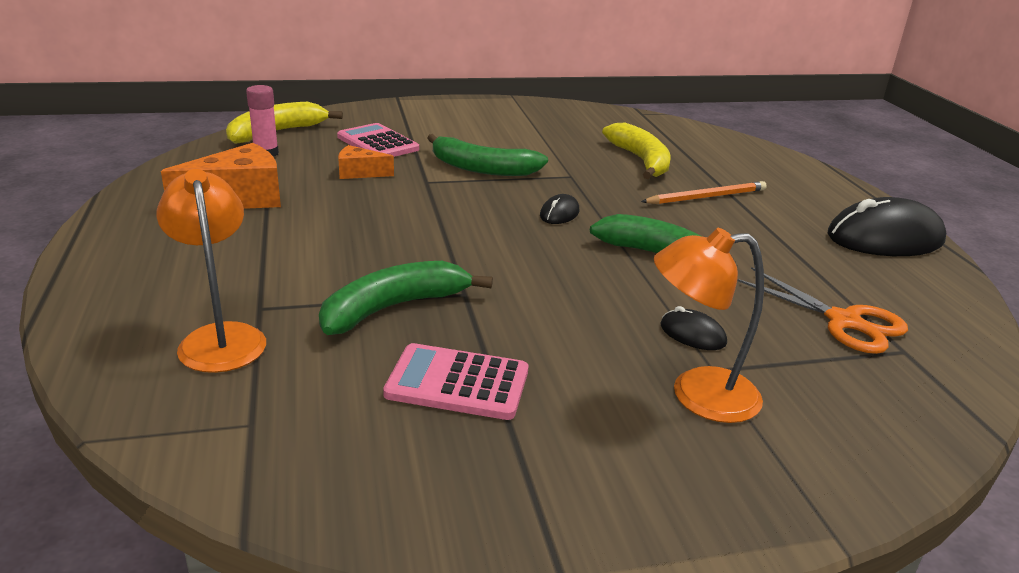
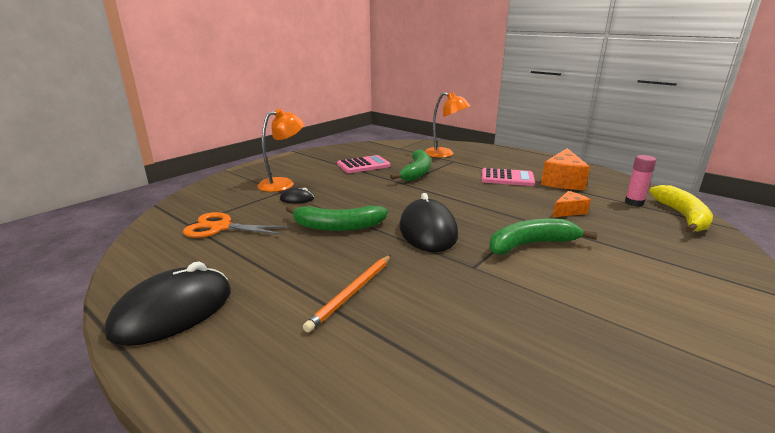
camera: 145 degrees right, 5 degrees down
pink calculator [337,123,419,157] -> pink calculator moved to [481,168,535,186]
black mouse [540,194,579,224] -> black mouse [399,193,458,252], size x2.20
yellow banana [602,123,671,179] -> none

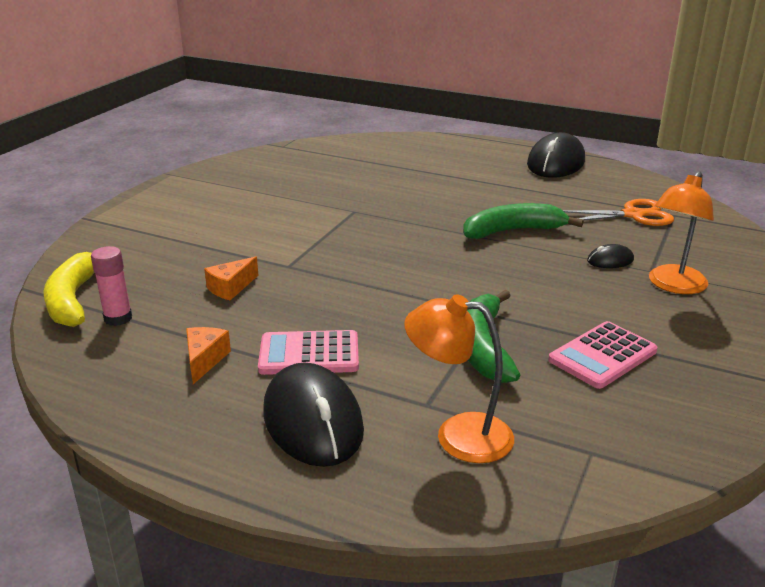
camera: 165 degrees right, 5 degrees up
orange pencil [303,255,391,332] -> none
black mouse [399,193,458,252] -> black mouse moved to [264,362,364,467]
green banana [489,219,598,255] -> none
orange cheese [541,148,590,190] -> orange cheese [186,327,231,384], size x0.56

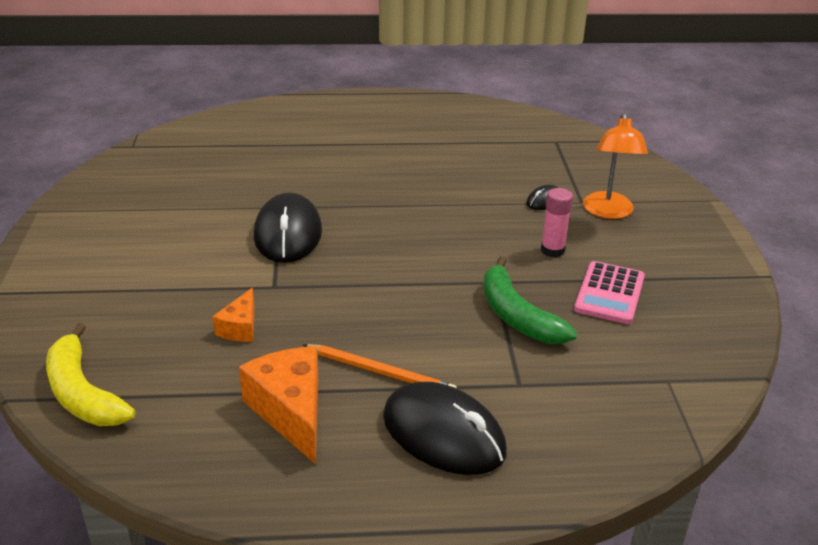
camera: 30 degrees left, 5 degrees up
pink glue stick [91,246,132,326] -> pink glue stick moved to [541,188,573,257]
orange cheese [186,327,231,384] -> orange cheese [239,346,318,464], size x1.80
pink calculator [258,330,359,375] -> orange pencil [302,344,457,389]
orange lamp [404,294,514,463] -> none
green banana [463,203,584,239] -> none
black mouse [527,132,585,178] -> black mouse moved to [254,192,322,263]
orange scissors [564,199,674,226] -> none

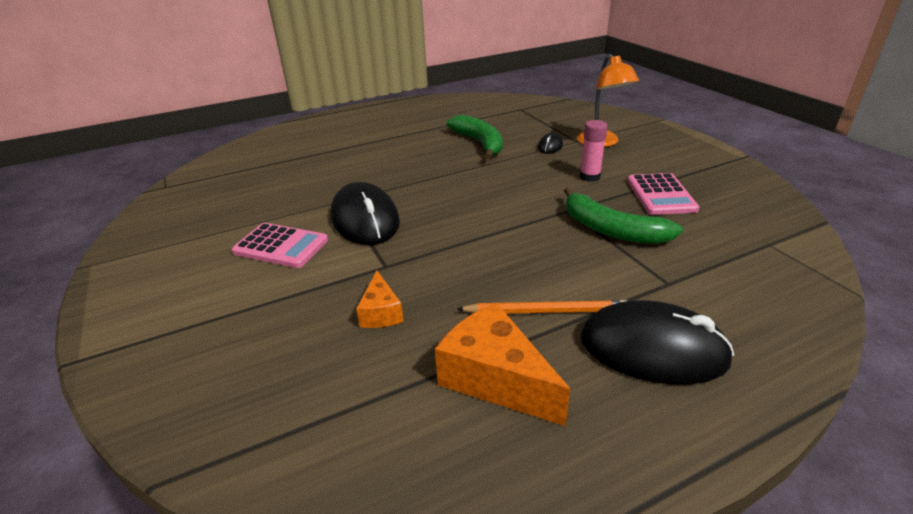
camera: 20 degrees left, 0 degrees up
yellow banana [46,323,136,426] -> none
none -> pink calculator [232,223,328,268]
none -> green banana [446,115,503,159]

